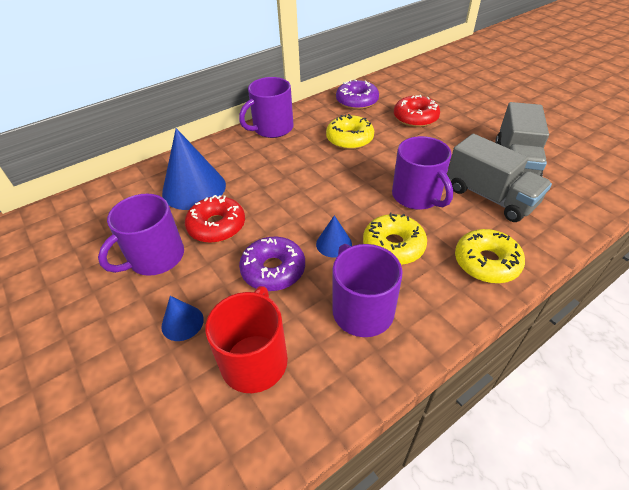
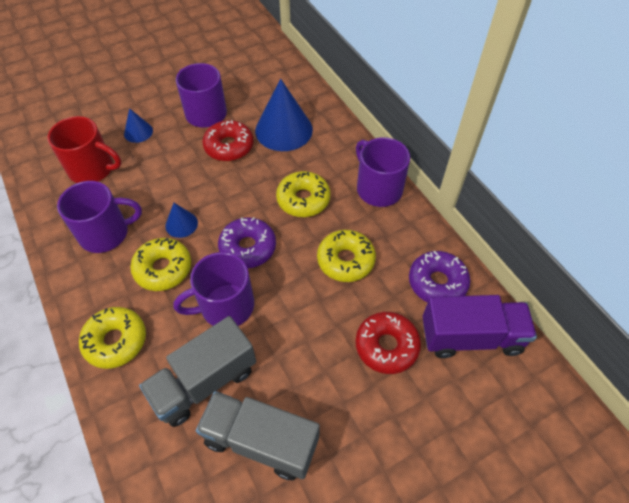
camera: 95 degrees right, 10 degrees up
purple donut [239,237,305,291] -> purple donut moved to [218,217,276,268]
none -> yellow donut [276,171,330,217]
none -> purple truck [422,295,537,358]

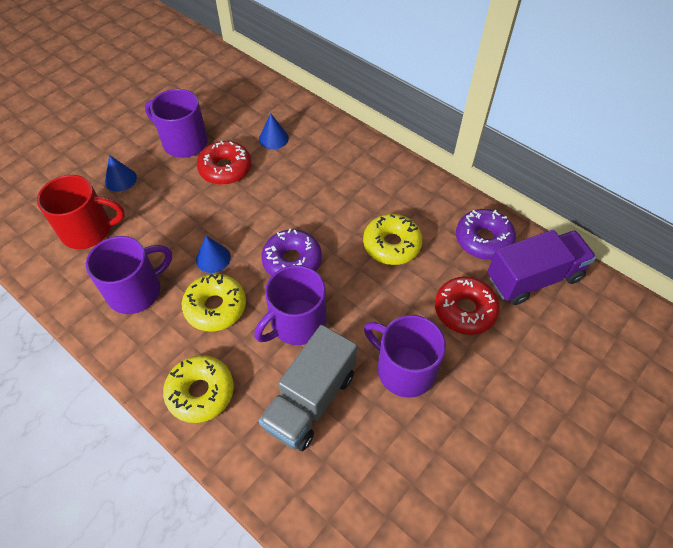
camera: 20 degrees left, 0 degrees up
grey truck [196,391,320,480] -> none
blue cone [255,79,313,151] -> blue cone [259,113,289,149], size x0.49
yellow donut [276,171,330,217] -> none
purple mug [356,137,410,207] -> purple mug moved to [364,315,446,398]

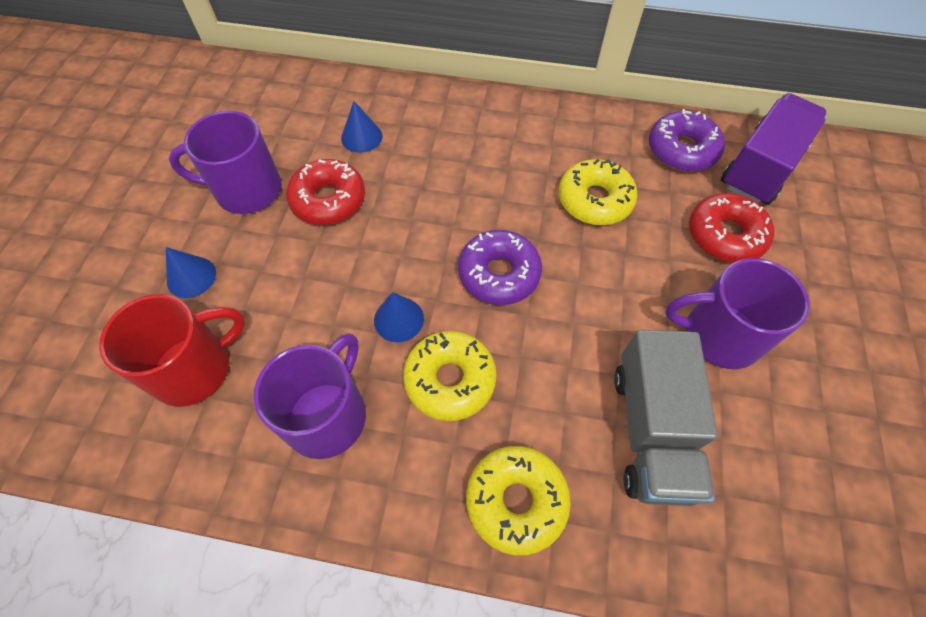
camera: 30 degrees left, 5 degrees up
purple mug [254,265,327,345] -> none

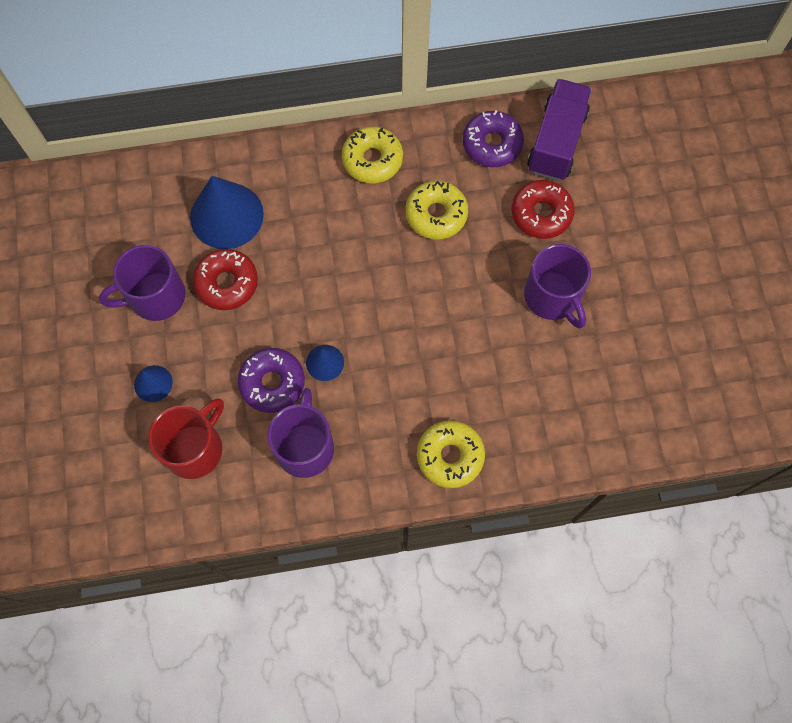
camera: 20 degrees left, 10 degrees up
blue cone [341,101,382,153] -> blue cone [190,176,264,249], size x2.02
yellow donut [403,331,497,421] -> yellow donut moved to [342,126,403,184]
purple donut [458,230,542,305] -> purple donut moved to [238,348,305,413]
grey truck [614,330,718,506] -> none
purple mug [666,258,810,369] -> purple mug turned 105 degrees counterclockwise [524,244,591,329]

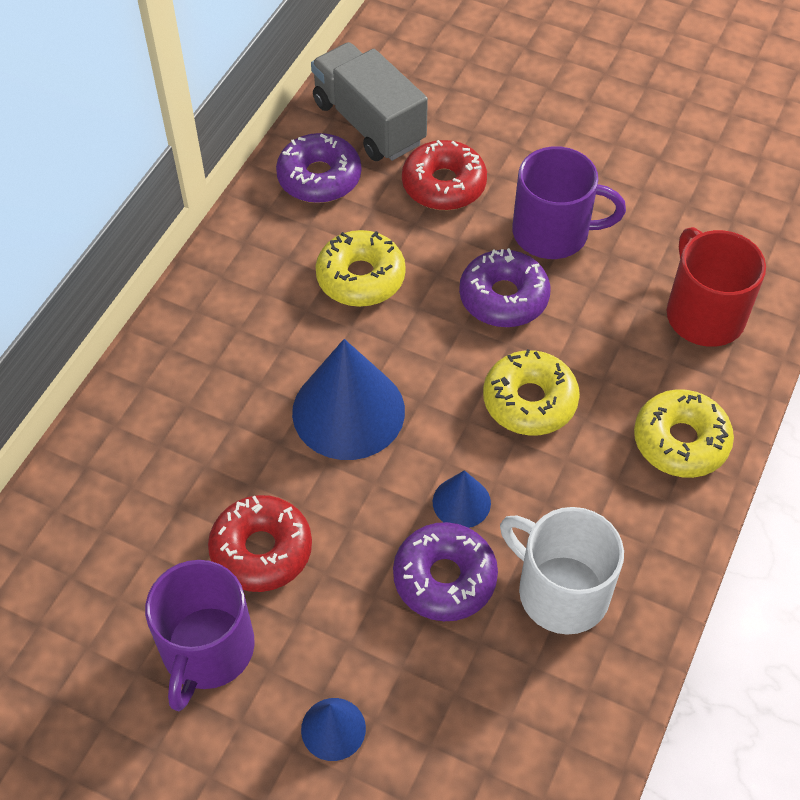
camera: 55 degrees left, 15 degrees down
red mug [148,398,224,479] -> red mug moved to [667,227,766,347]
blue cone [190,176,264,249] -> blue cone moved to [292,339,405,460]
purple mug [268,388,334,478] -> white mug [500,507,624,635]
yellow donut [342,126,403,184] -> yellow donut moved to [483,349,580,435]
purple truck [527,79,592,181] -> grey truck [311,42,428,161]
none -> purple donut [459,248,551,327]

